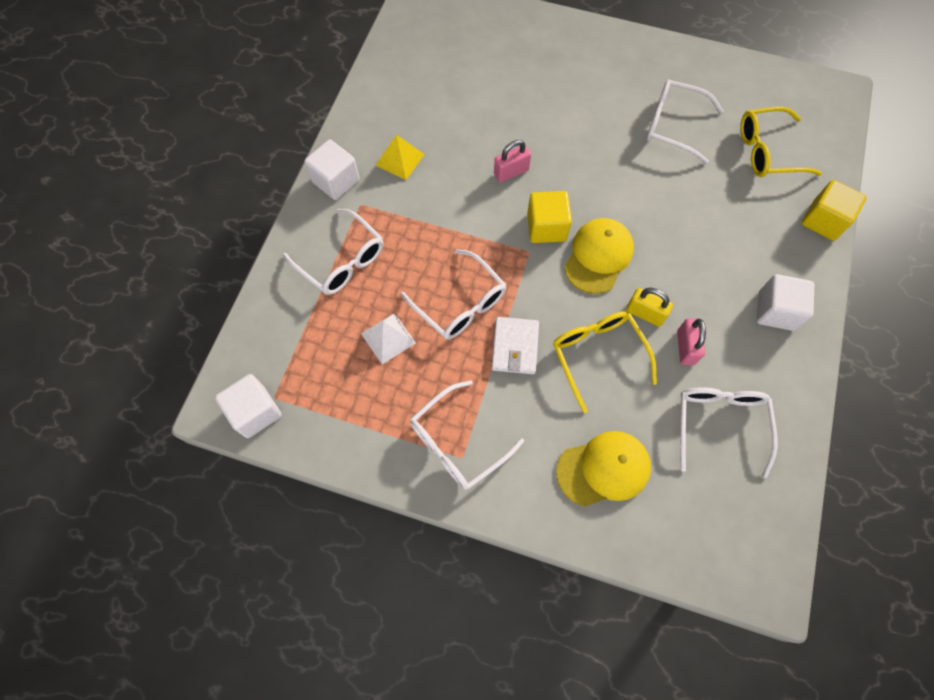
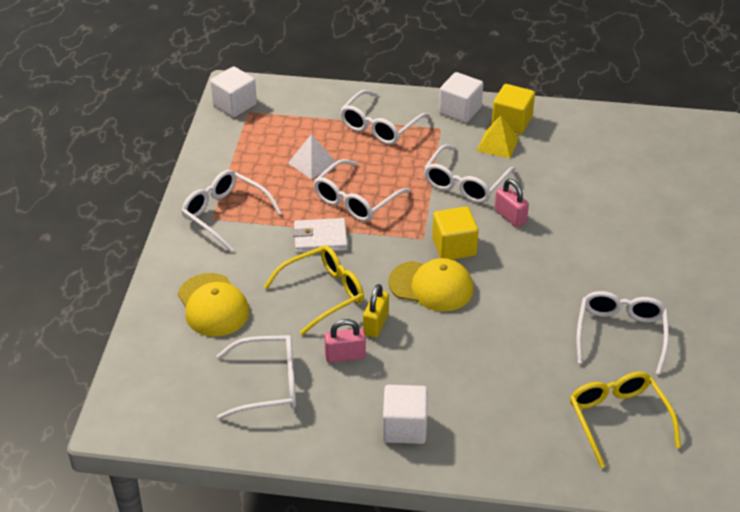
camera: 80 degrees right, 25 degrees down
yellow cube [802,180,867,241] -> yellow cube moved to [492,84,535,134]
none -> white glasses [423,145,516,203]

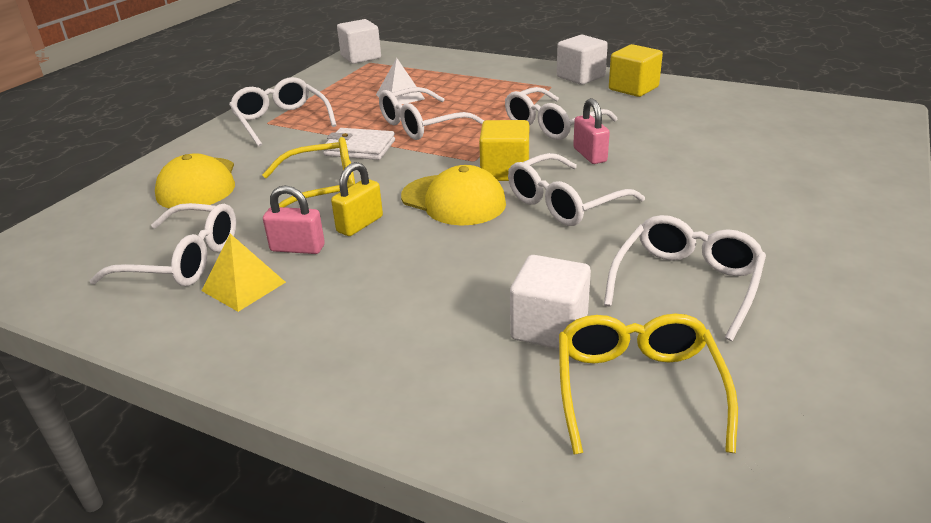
camera: 20 degrees right, 10 degrees down
white glasses [340,90,430,145] -> white glasses moved to [508,153,645,226]
white cube [383,385,428,444] -> white cube moved to [510,255,591,349]
yellow pyramid [477,115,519,158] -> yellow pyramid moved to [201,234,286,312]

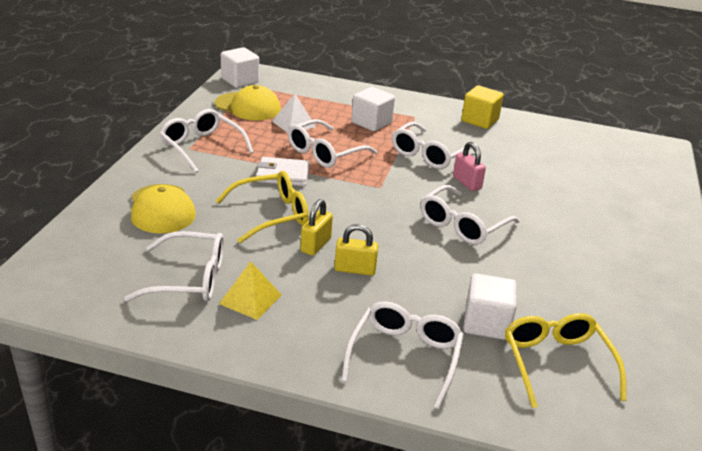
camera: 15 degrees left, 0 degrees up
pink padlock [263,185,325,254] -> none
yellow cap [401,165,506,226] -> yellow cap moved to [214,85,281,121]
yellow cube [479,120,529,181] -> none
white cube [557,35,608,85] -> white cube moved to [351,87,395,132]
white glasses [604,215,766,341] -> white glasses moved to [341,301,464,409]
none -> yellow padlock [334,224,378,276]

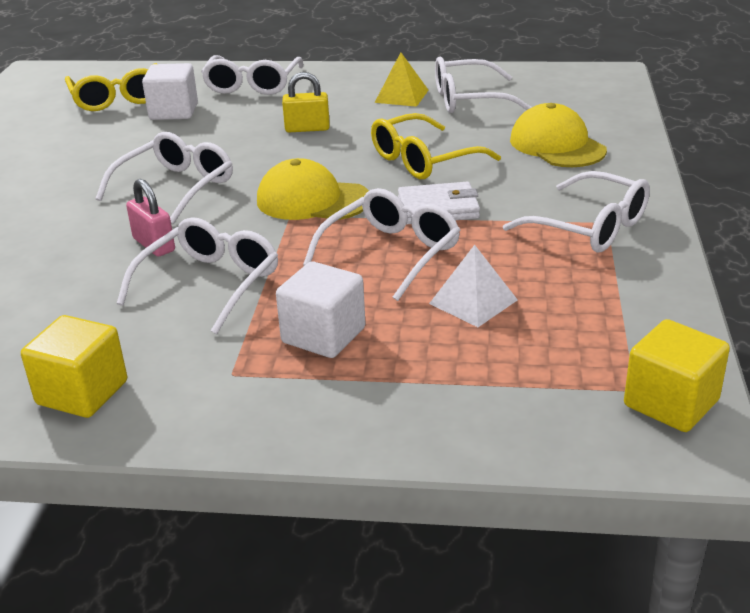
camera: 175 degrees right, 0 degrees up
yellow cap [214,85,281,121] -> yellow cap moved to [257,158,369,220]
white cube [221,47,259,88] -> yellow cube [624,319,730,432]
yellow padlock [301,199,333,256] -> none

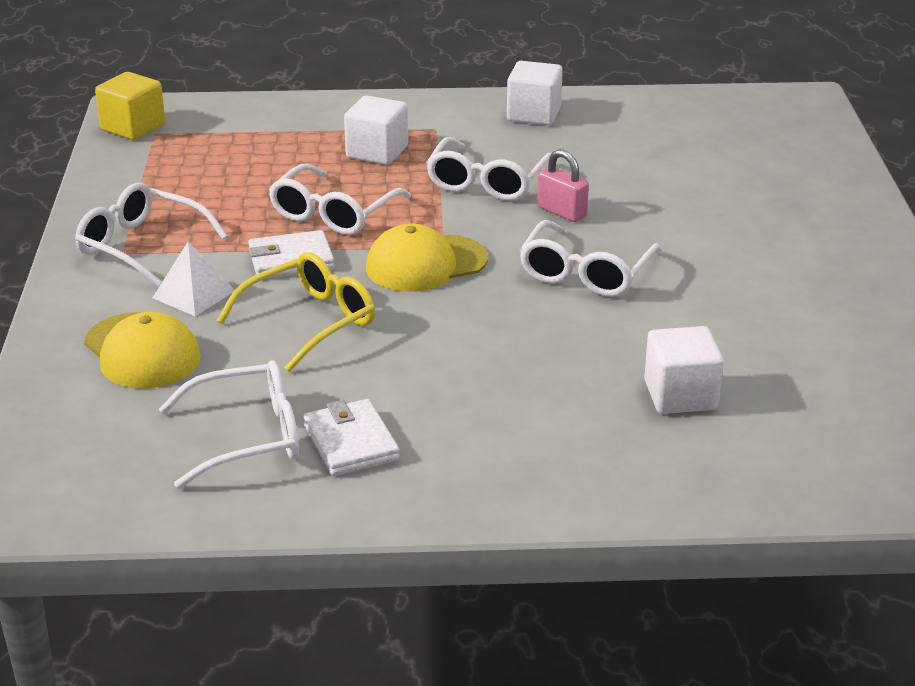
camera: 170 degrees right, 0 degrees up
yellow cube [21,315,127,418] -> white cube [507,61,563,125]
yellow glasses [65,63,157,111] -> none
white glasses [201,55,303,95] -> none
yellow cap [257,158,369,220] -> yellow cap turned 150 degrees clockwise [366,224,488,292]
yellow padlock [282,72,330,132] -> none
yellow pyramid [375,52,428,107] -> white wallet [303,399,400,476]
white pyramid [429,245,518,327] -> white pyramid moved to [152,242,234,316]

